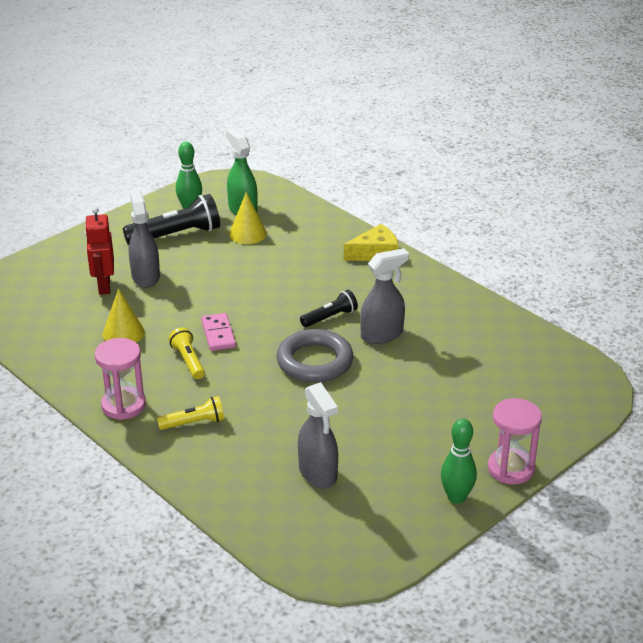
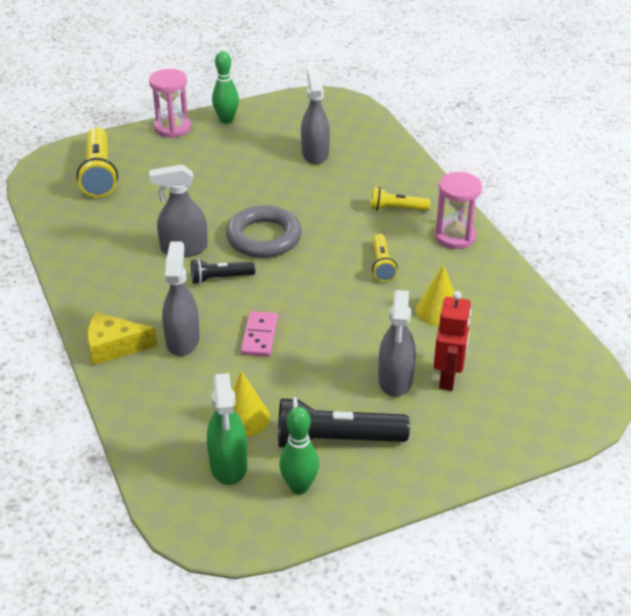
camera: 160 degrees left, 5 degrees up
pink domino [201,313,236,351] -> pink domino moved to [241,311,278,357]
none -> yellow flashlight [77,127,118,198]
none -> grey spray bottle [162,242,200,356]

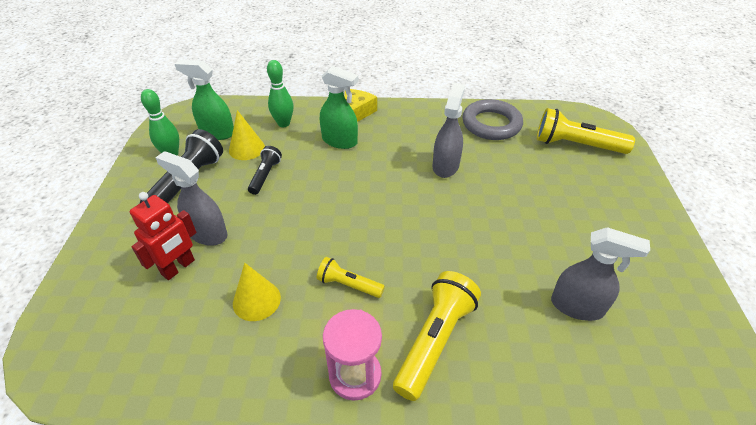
camera: 115 degrees right, 5 degrees up
pink hourglass [149,69,191,138] -> none
grey spray bottle [162,242,200,356] -> green spray bottle [320,66,358,149]
black flashlight [191,259,255,284] -> black flashlight moved to [248,146,282,195]
green bowling pin [212,51,239,124] -> green bowling pin moved to [267,60,293,127]
grey ring [226,206,302,258] -> grey ring moved to [462,99,523,140]
pink domino [241,311,278,357] -> none
yellow flashlight [371,187,431,211] -> yellow flashlight [393,271,481,401], size x1.75
red robot [434,291,472,391] -> red robot turned 90 degrees counterclockwise [130,192,197,280]

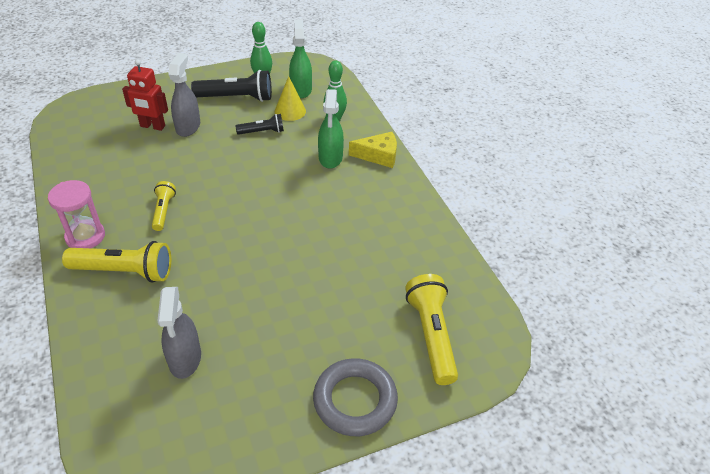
camera: 65 degrees right, 0 degrees up
yellow cone [233,263,281,321] -> none
grey spray bottle [433,83,465,178] -> none
grey ring [462,99,523,140] -> grey ring moved to [313,358,398,436]

